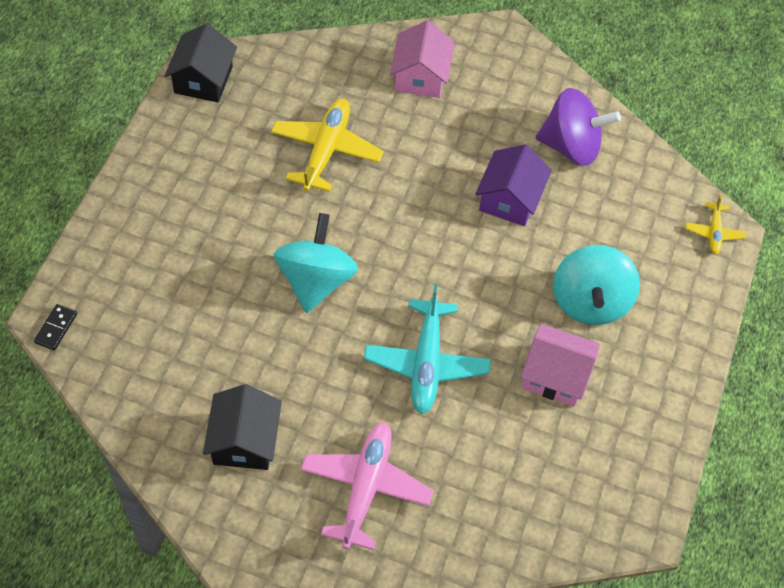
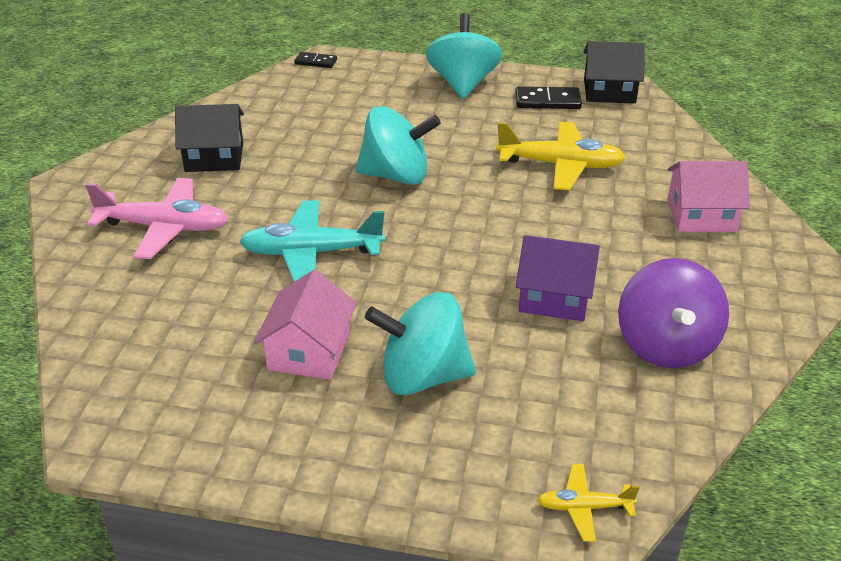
camera: 85 degrees right, 20 degrees down
none -> turquoise spinning top [426,13,502,99]
none -> black domino [515,87,582,109]

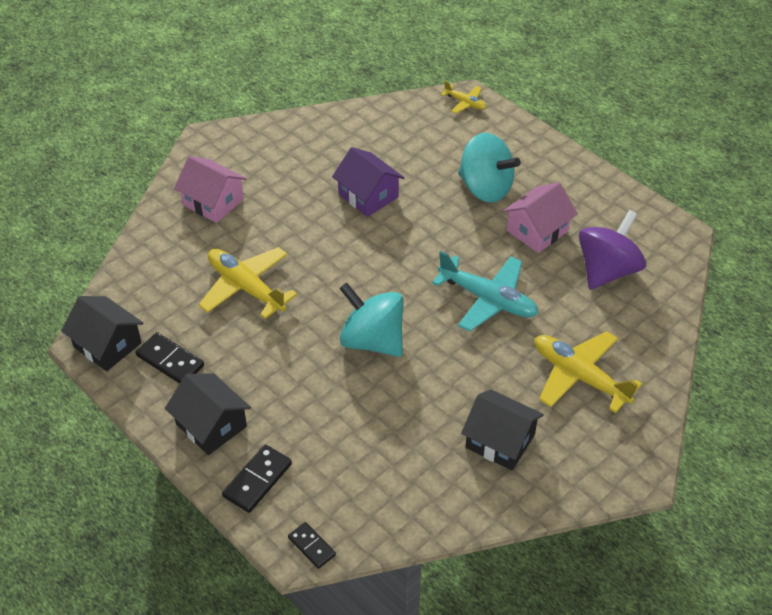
camera: 145 degrees left, 10 degrees up
pink plane [85,178,229,259] -> yellow plane [535,331,642,413]
turquoise spinning top [426,13,502,99] -> black house [165,373,251,455]
purple spinning top [618,258,729,368] -> purple spinning top moved to [579,210,646,290]
none -> black domino [222,444,292,513]

